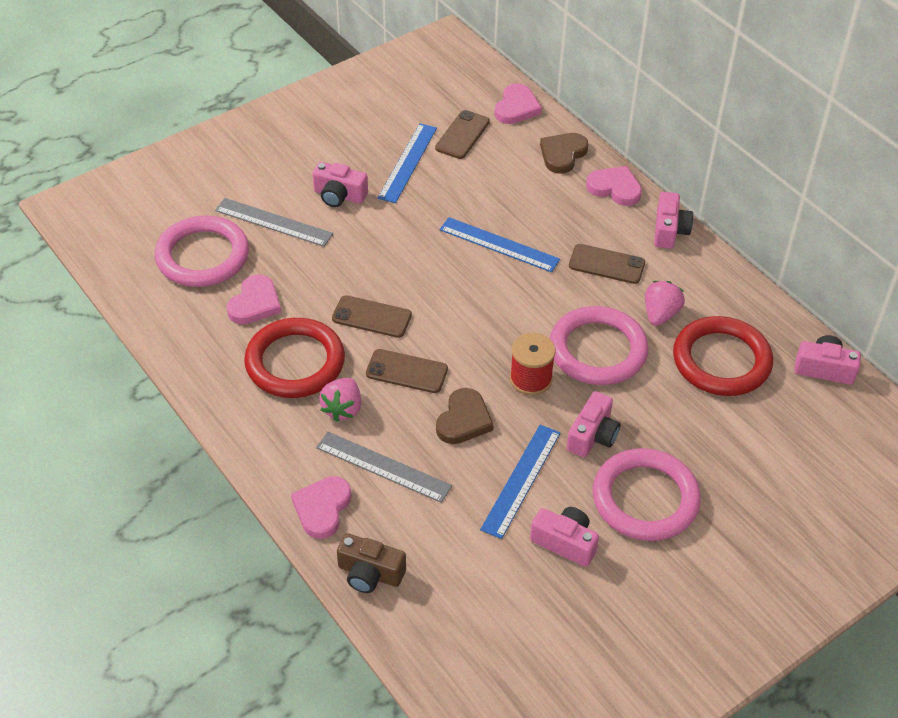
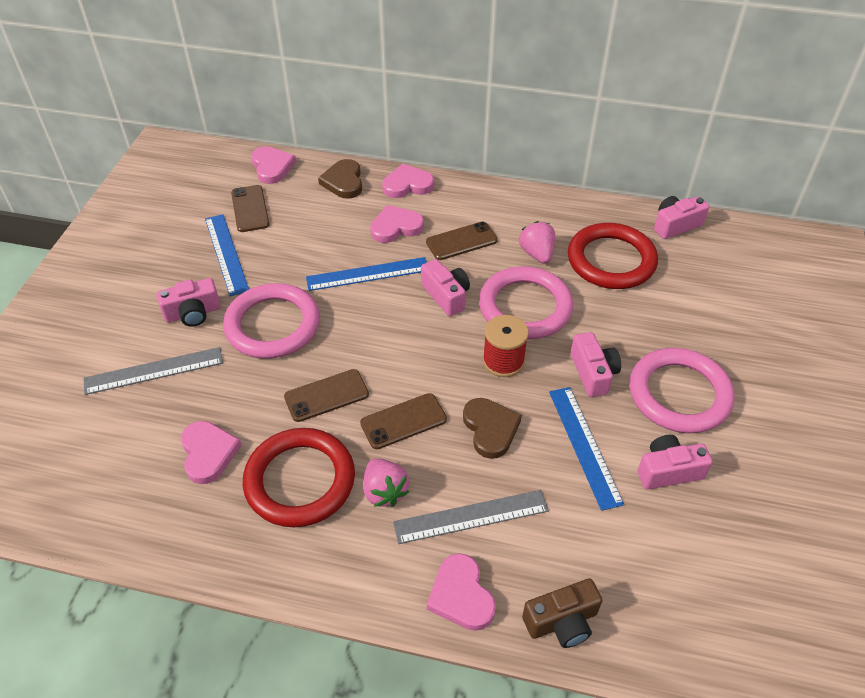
camera: 40 degrees left, 0 degrees up
pink ring [155,215,249,287] -> pink ring moved to [223,283,320,359]
pink camera [654,192,693,249] -> pink camera moved to [421,259,470,316]
none -> pink heart [370,205,424,243]

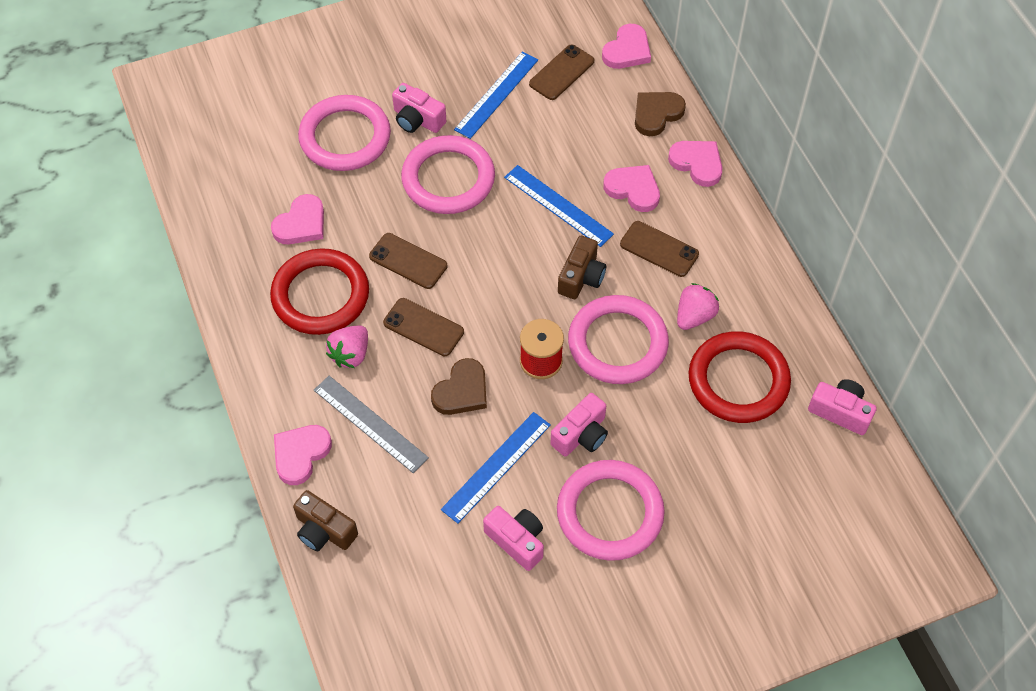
camera: 55 degrees right, 10 degrees up
grey ruler [84,347,223,395] -> pink ring [298,95,391,171]
pink camera [421,259,470,316] -> brown camera [558,236,606,299]

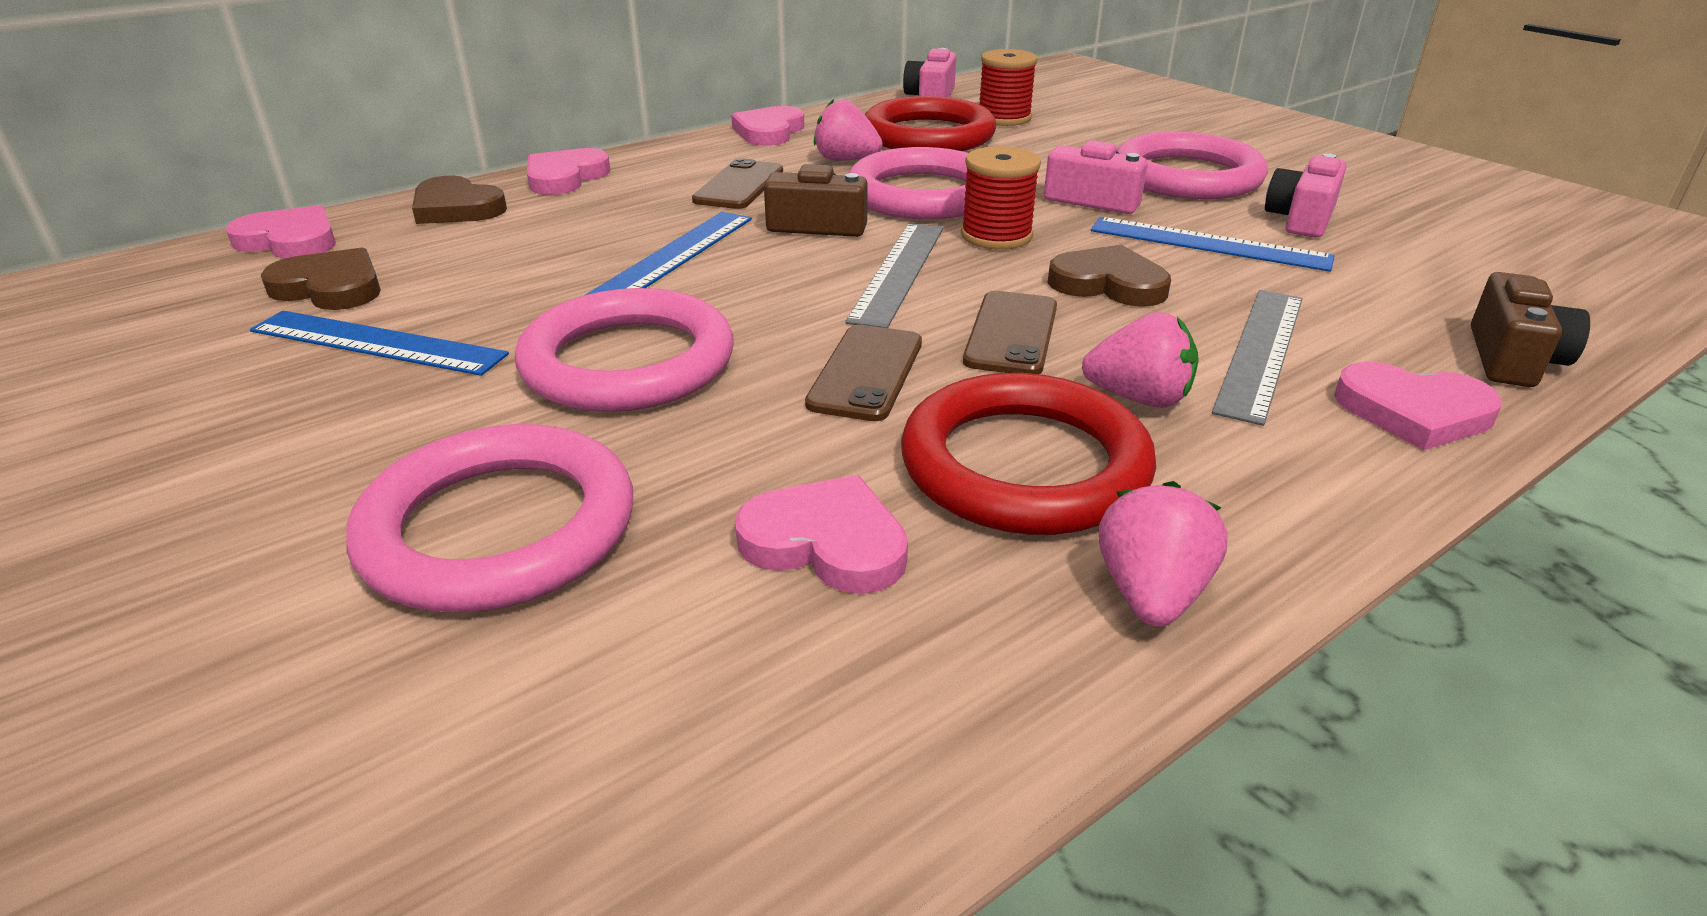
camera: 105 degrees left, 25 degrees down
pink camera [392,83,446,133] -> none
brown phone [529,45,594,100] -> brown heart [261,247,381,310]
pink heart [603,165,660,212] -> pink heart moved to [731,106,804,146]
none -> grey ruler [845,223,944,328]
none -> red spool [979,49,1037,126]
none -> pink strawberry [1098,481,1228,627]

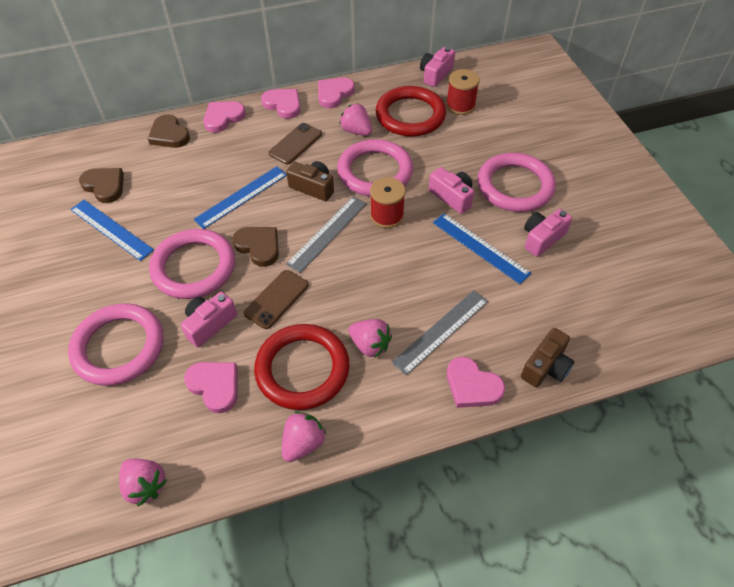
camera: 20 degrees right, 20 degrees up
pink heart [226,205,336,259] -> pink heart moved to [261,89,301,119]
brown phone [963,291,1057,374] -> none
brown heart [1048,245,1171,307] -> brown heart moved to [232,227,279,267]
none -> pink strawberry [119,459,167,507]
none -> pink camera [181,292,237,347]

